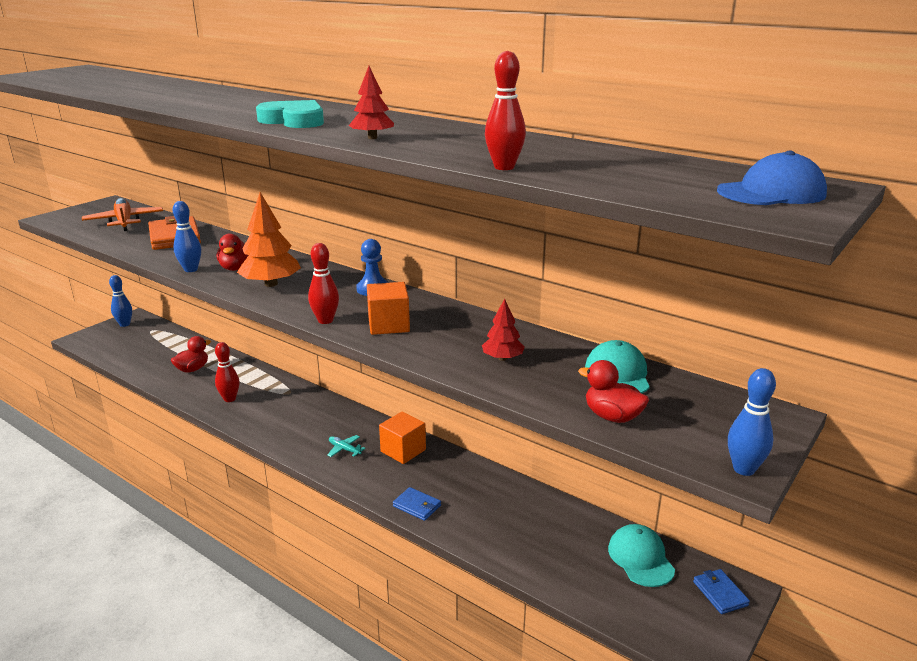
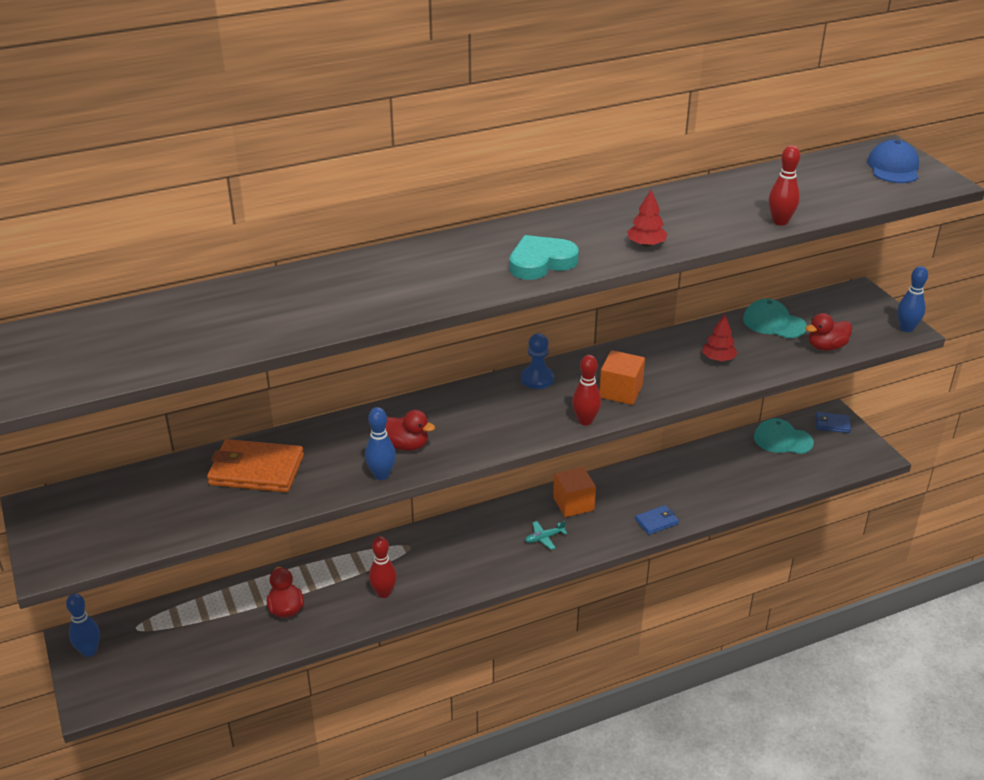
camera: 60 degrees left, 10 degrees up
orange plane [82,198,163,231] -> none
orange tree [237,192,301,287] -> none

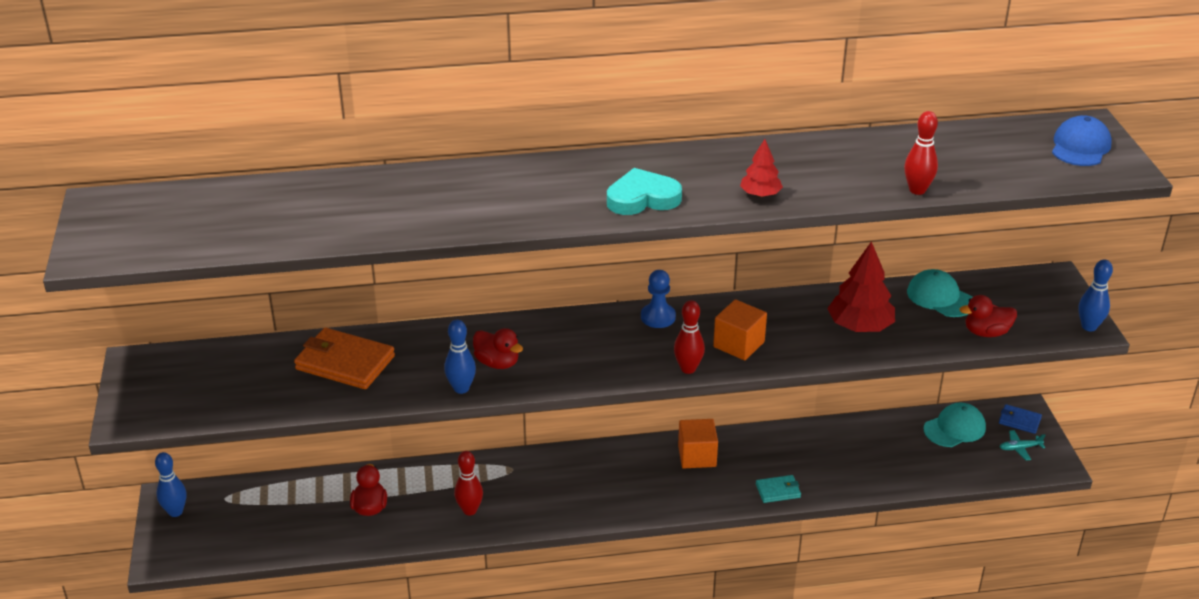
camera: 15 degrees right, 0 degrees up
turquoise plane [525,521,567,550] -> turquoise plane moved to [1000,430,1045,460]
blue wallet [635,505,679,535] -> turquoise wallet [756,475,801,503]
red tree [702,314,738,361] -> red tree [827,241,895,332], size x1.76
turquoise cap [754,418,814,454] -> turquoise cap turned 120 degrees clockwise [924,403,986,447]

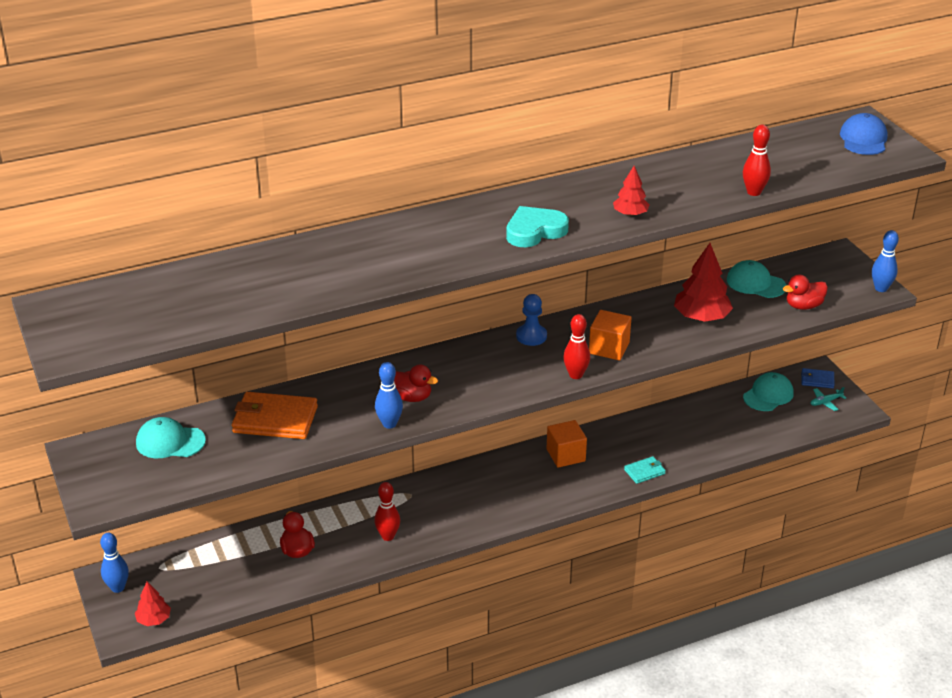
camera: 15 degrees left, 0 degrees up
none -> red tree [135,582,171,626]
none -> turquoise cap [136,417,206,458]

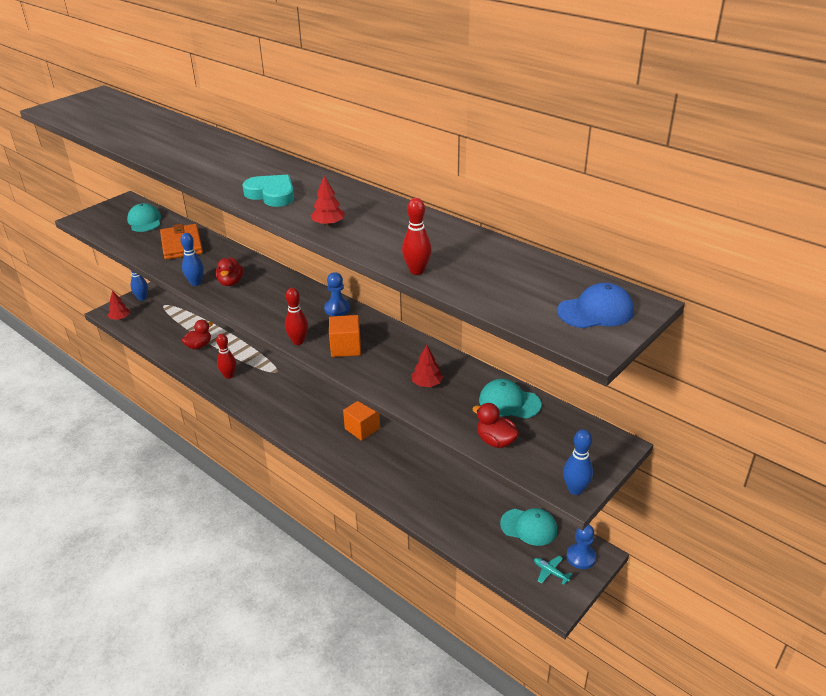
camera: 65 degrees right, 0 degrees up
turquoise wallet [624,456,666,484] -> none
red tree [674,243,733,322] -> red tree [411,345,443,387], size x0.57
turquoise cap [727,260,786,298] -> turquoise cap turned 75 degrees counterclockwise [479,379,542,419]
blue wallet [801,368,834,388] -> blue pawn [567,524,596,569]

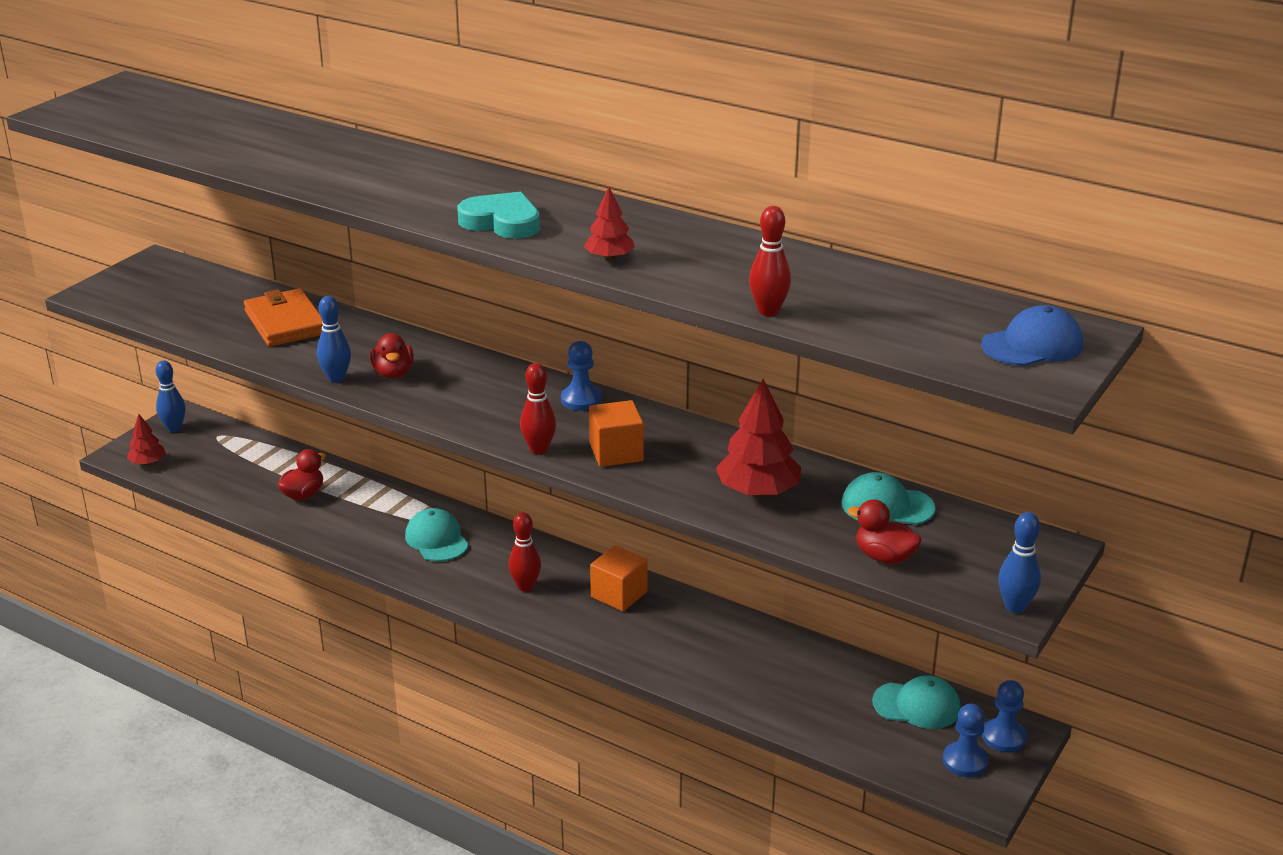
camera: 10 degrees left, 5 degrees down
turquoise cap [127,203,161,232] -> turquoise cap moved to [405,508,469,561]
red bowling pin [216,334,236,379] -> red bowling pin moved to [508,512,541,592]
red tree [411,345,443,387] -> red tree [716,379,801,497], size x1.76
turquoise plane [534,556,573,585] -> blue pawn [943,704,988,777]

